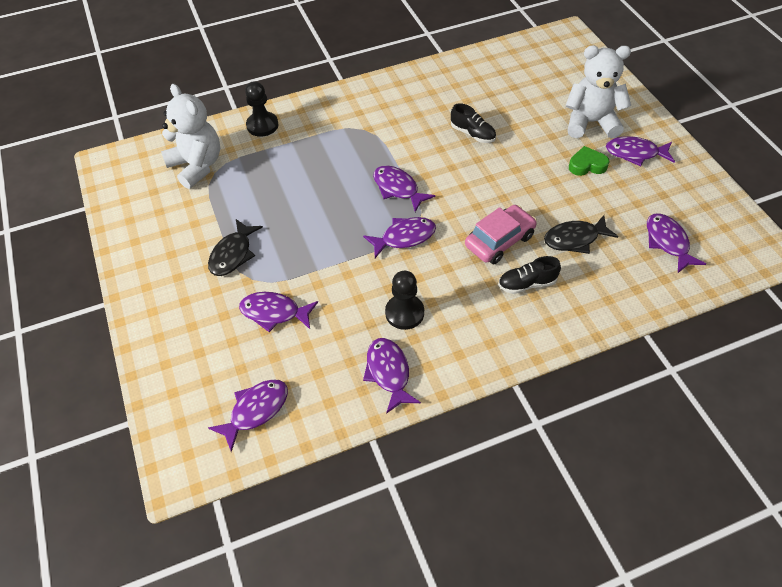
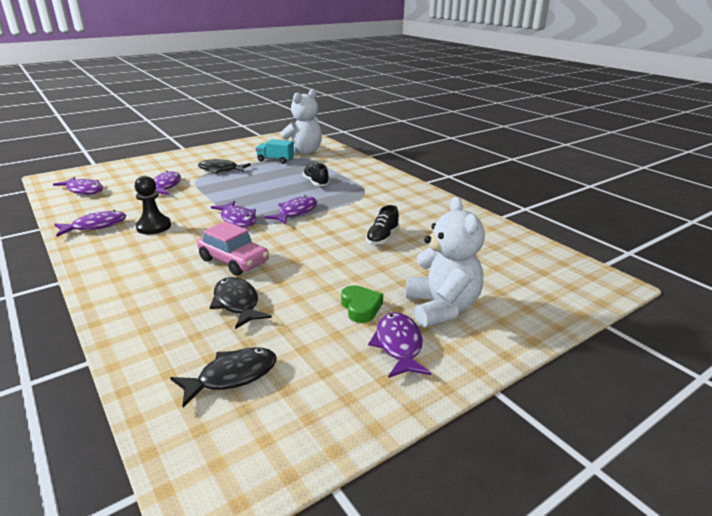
camera: 75 degrees right, 25 degrees down
black pawn [245,81,278,137] -> none
black shoe [498,256,561,294] -> black shoe moved to [303,163,329,186]
purple fish [647,213,706,273] -> black fish [170,347,277,408]
none -> turquoise truck [256,139,294,164]

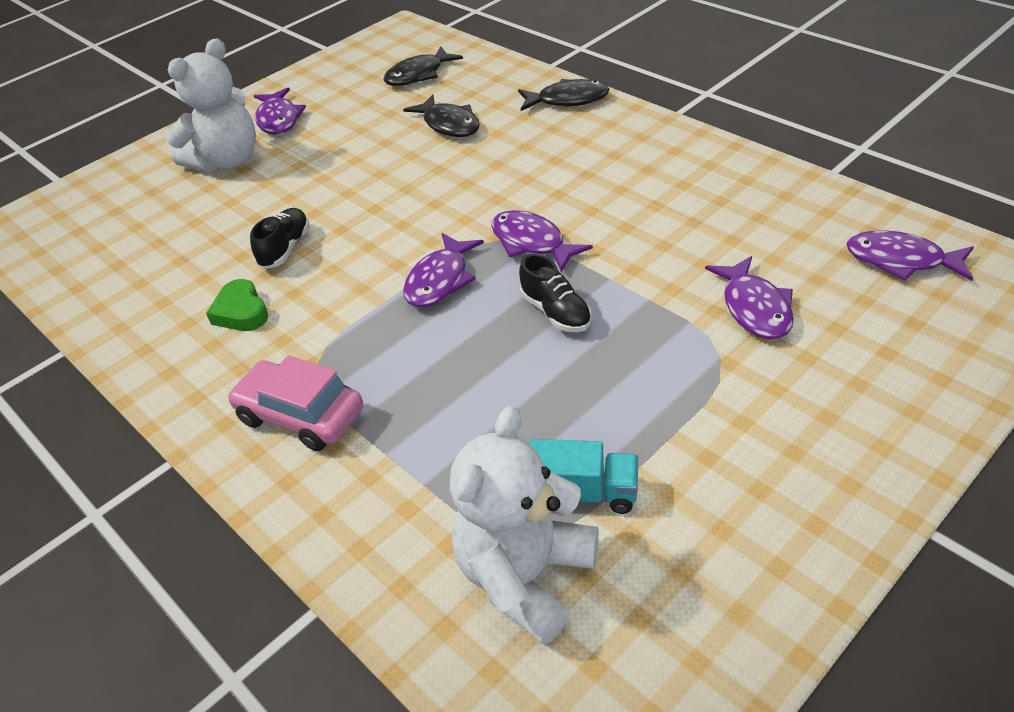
camera: 175 degrees right, 15 degrees up
purple fish [54,210,126,237] -> none
black pawn [135,176,171,234] -> none
pink car [197,221,269,276] -> pink car moved to [228,355,363,451]
black fish [198,159,251,173] -> black fish moved to [518,79,609,111]
black shoe [303,163,329,186] -> black shoe moved to [519,254,592,332]
green heart [341,285,383,323] -> green heart moved to [206,279,268,331]
white teddy bear [406,197,485,327] -> white teddy bear turned 120 degrees counterclockwise [166,38,256,172]

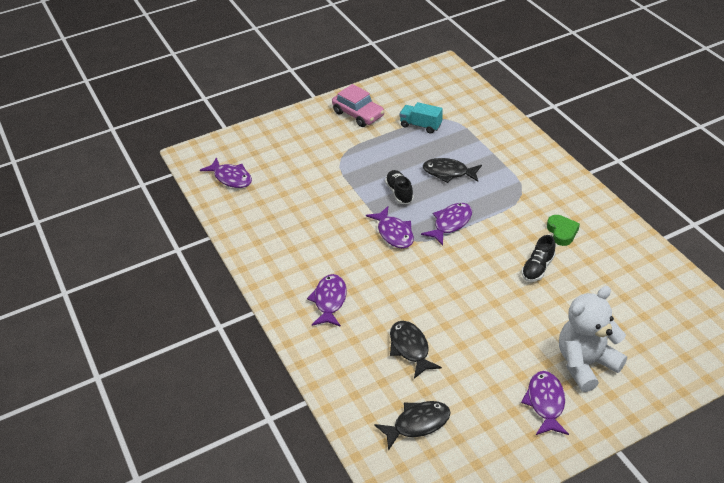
camera: 165 degrees left, 0 degrees up
pink car [228,355,363,451] -> pink car moved to [332,84,384,127]
white teddy bear [450,406,599,645] -> none
black fish [518,79,609,111] -> black fish moved to [423,158,482,183]
purple fish [705,256,794,339] -> purple fish moved to [307,274,347,327]

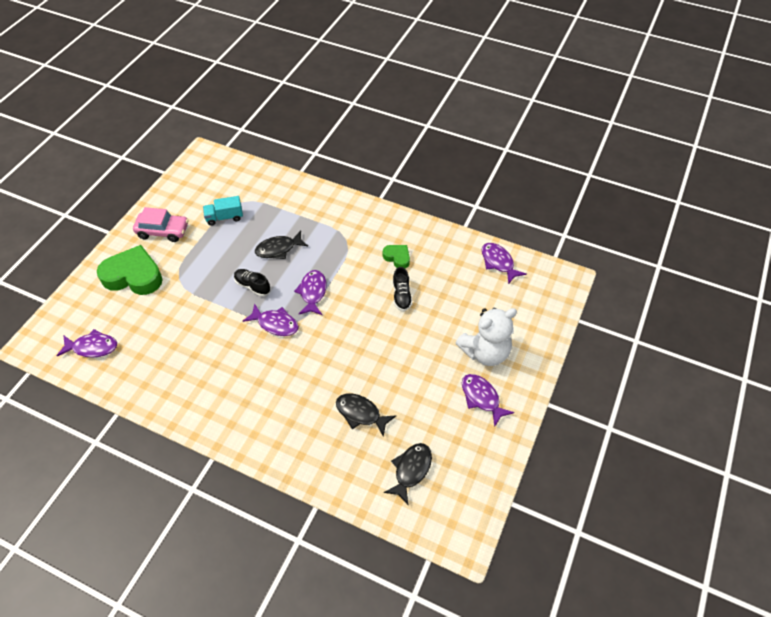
camera: 40 degrees left, 10 degrees up
purple fish [307,274,347,327] -> purple fish moved to [482,243,526,285]
white teddy bear [559,286,627,392] -> white teddy bear turned 135 degrees counterclockwise [456,308,517,366]
none -> green heart [97,245,163,295]

